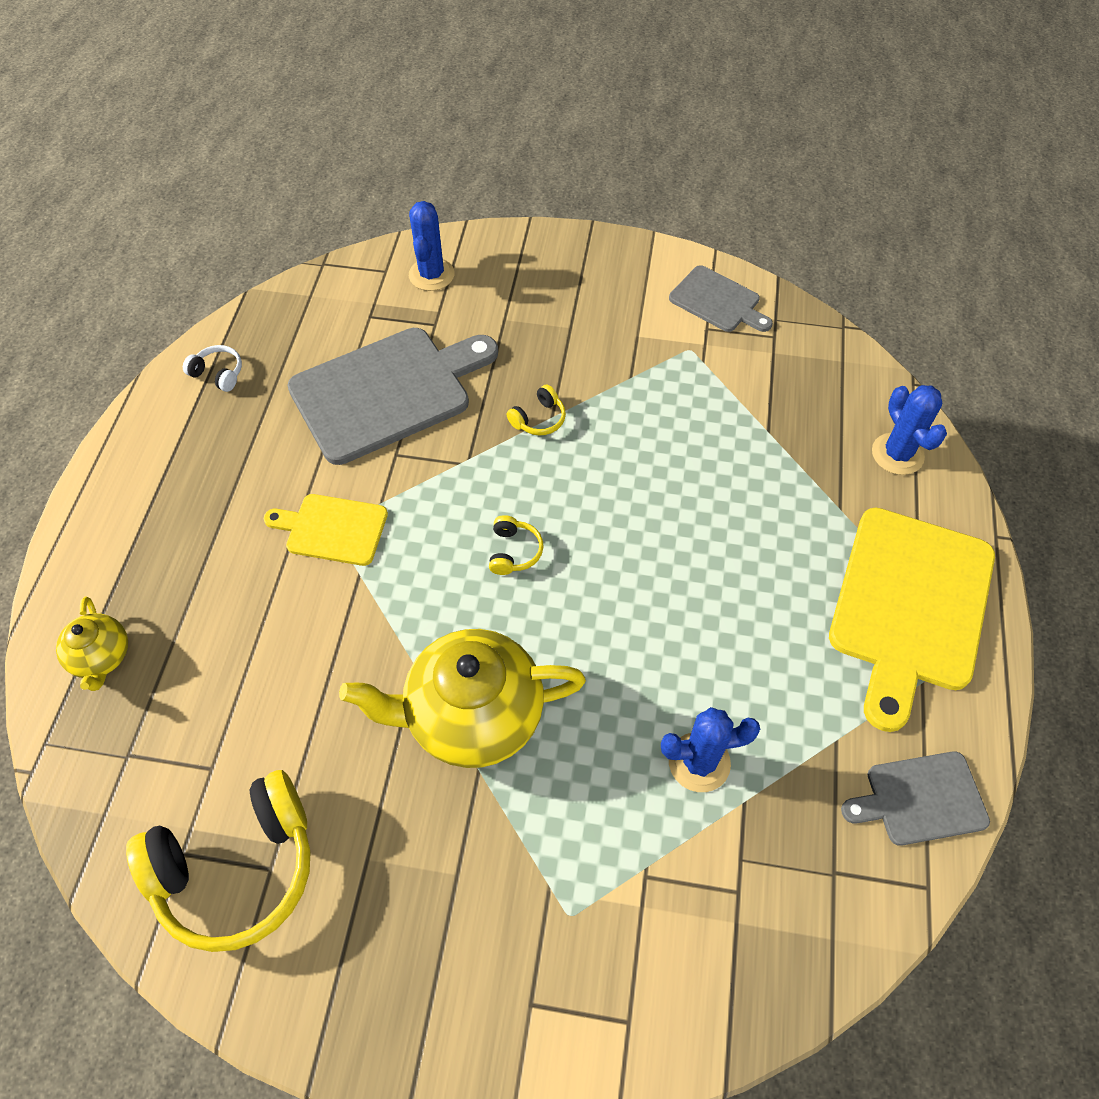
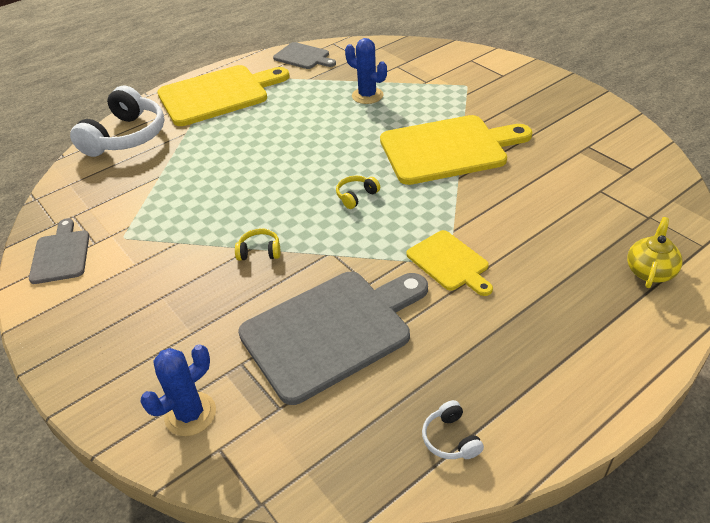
camera: 135 degrees left, 15 degrees down
yellow headphones [126,770,311,952] -> none
grey cutting board [287,328,498,465] -> grey cutting board turned 135 degrees clockwise [238,272,428,405]
yellow teapot [339,629,586,768] -> yellow cutting board [380,115,532,185]
blue cactus [872,385,947,475] -> white headphones [70,86,164,157]

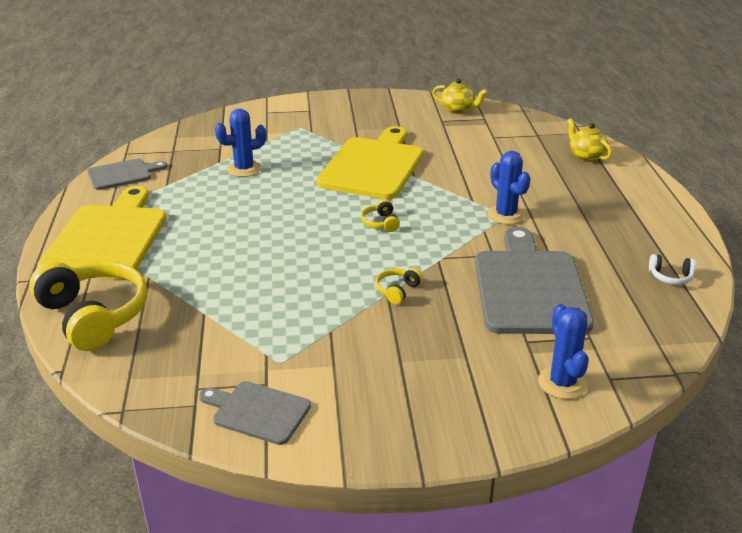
camera: 60 degrees left, 10 degrees down
white headphones [70,86,164,157] -> yellow headphones [29,261,147,351]
yellow cutting board [407,230,493,296] -> blue cactus [487,151,531,225]
none -> yellow teapot [433,78,487,114]

